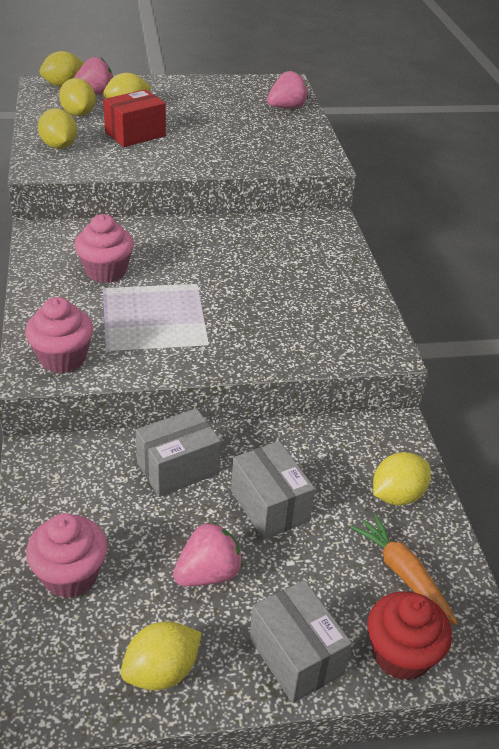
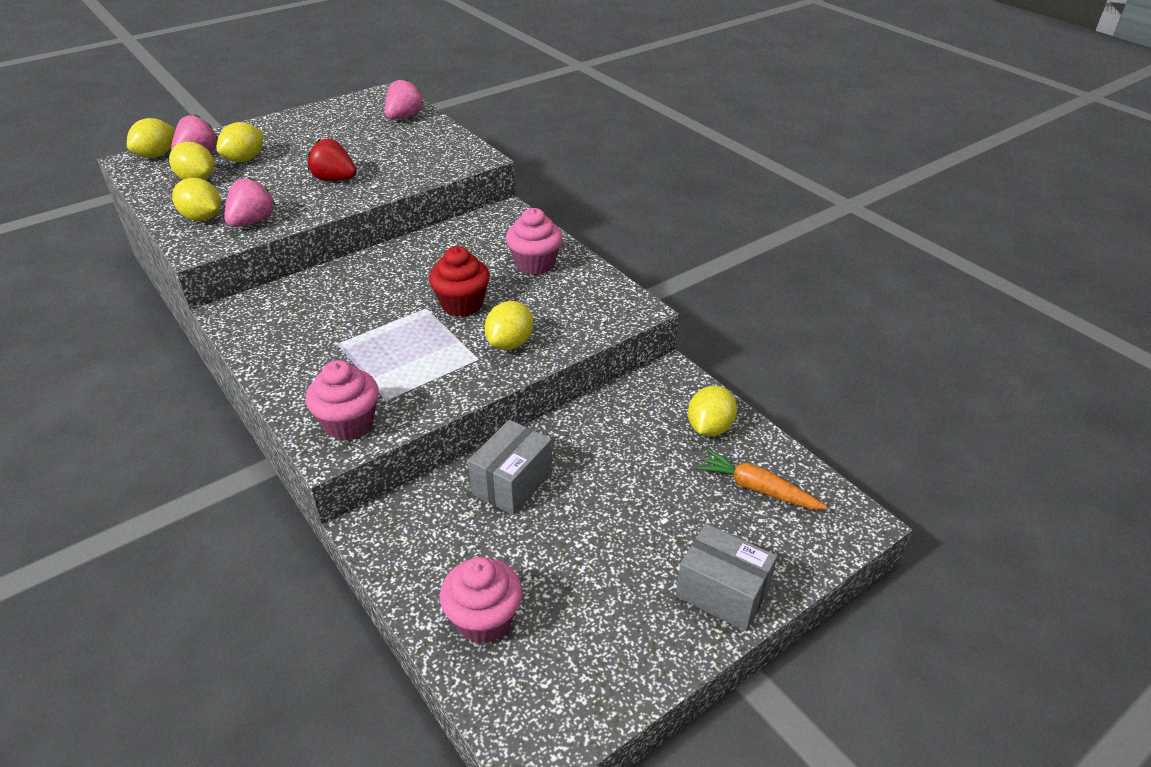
camera: 25 degrees left, 0 degrees up
pink cupcake [75,214,134,283] -> pink cupcake moved to [506,208,562,275]
red box [103,89,166,147] -> none
yellow lemon [121,621,202,690] -> yellow lemon moved to [484,301,533,350]
pink strawberry [173,521,243,586] -> pink strawberry moved to [224,177,275,227]
grey box [231,441,315,539] -> none
red cupcake [367,591,452,681] -> red cupcake moved to [429,246,490,317]
none -> red strawberry [308,139,357,181]

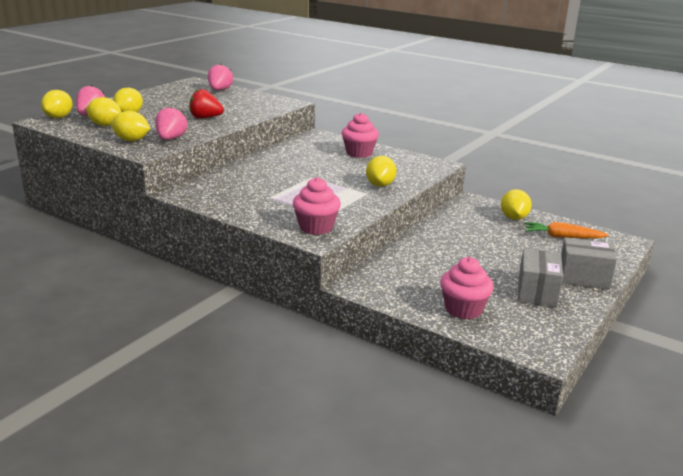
camera: 20 degrees left, 15 degrees down
red cupcake [429,246,490,317] -> none
grey box [468,420,552,515] -> grey box moved to [518,249,563,307]

